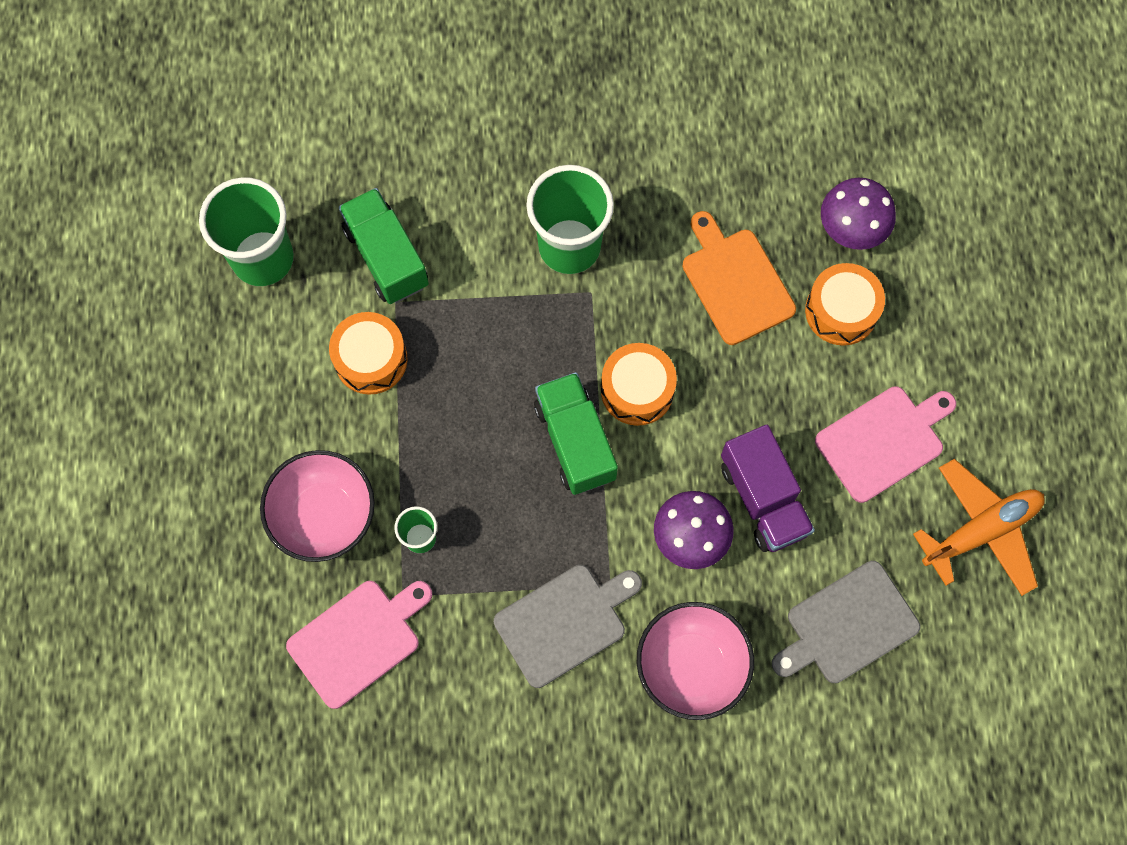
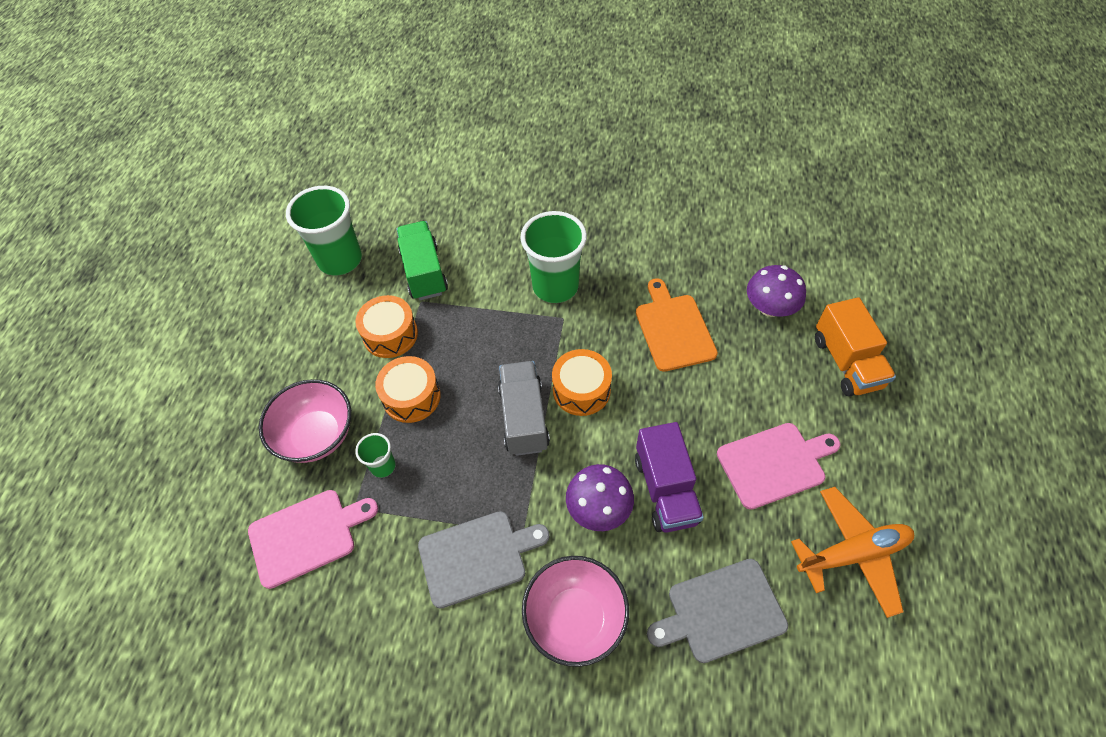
camera: 15 degrees right, 15 degrees down
green truck [534,372,618,495] -> grey truck [498,361,550,456]
orange drum [805,263,885,346] -> orange drum moved to [375,356,440,423]
none -> orange truck [815,297,896,396]

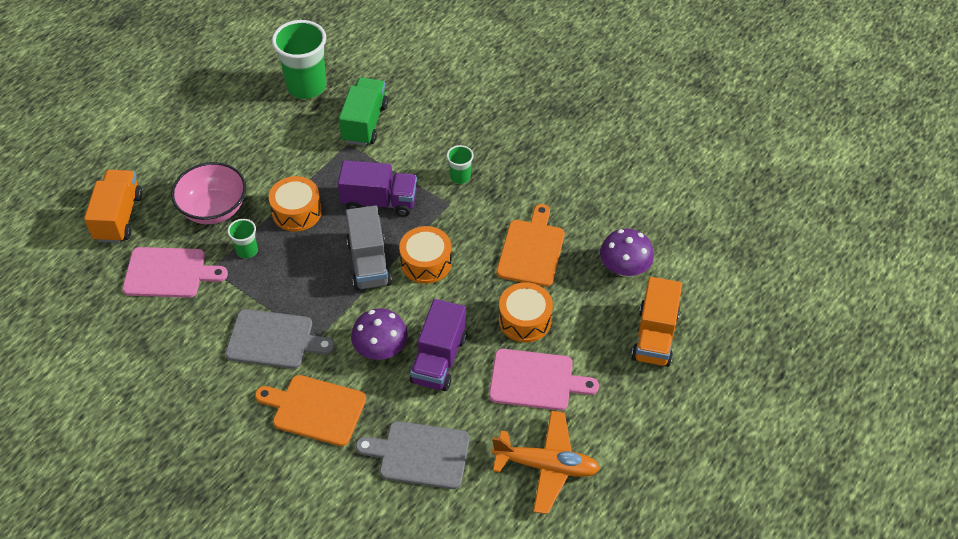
camera: 25 degrees right, 5 degrees down
orange drum [355,295,418,358] -> orange drum moved to [499,282,553,342]
grey truck [498,361,550,456] -> grey truck turned 150 degrees clockwise [346,205,392,290]
green cup [520,211,587,303] -> green cup [446,145,474,184], size x0.48
pink bowl [522,556,629,667] -> orange cutting board [255,375,366,446]
none -> orange truck [84,170,142,243]
none -> purple truck [338,160,417,217]

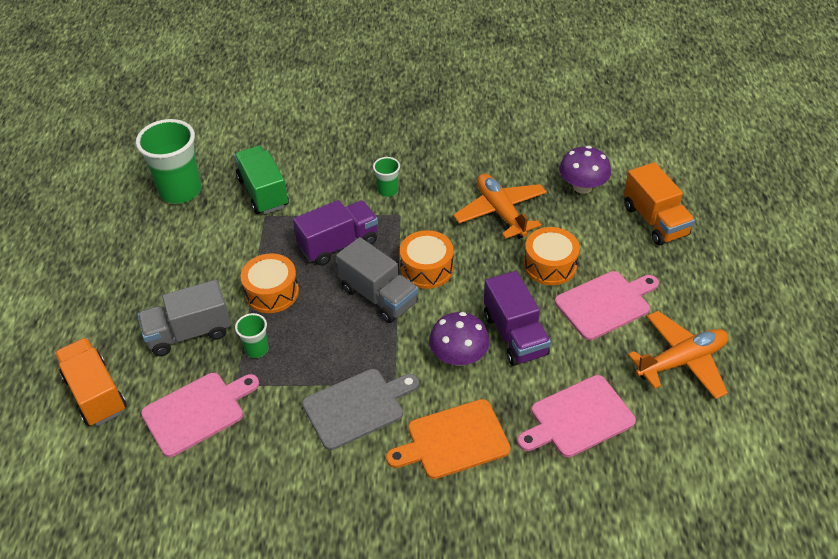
camera: 35 degrees left, 5 degrees down
pink bowl [171,162,246,224] -> grey truck [137,280,231,357]
grey cutting board [356,421,470,489] -> pink cutting board [517,375,636,457]
orange cutting board [497,204,565,287] -> orange plane [453,173,547,239]

